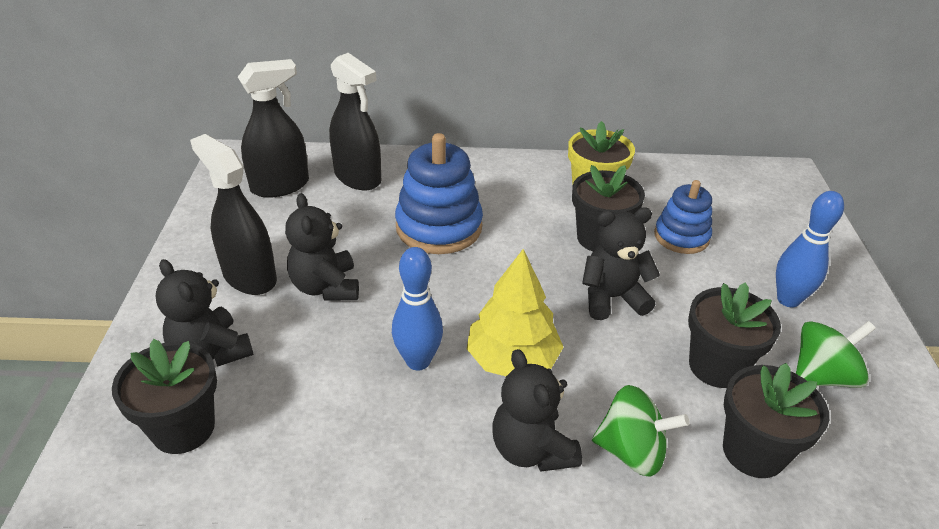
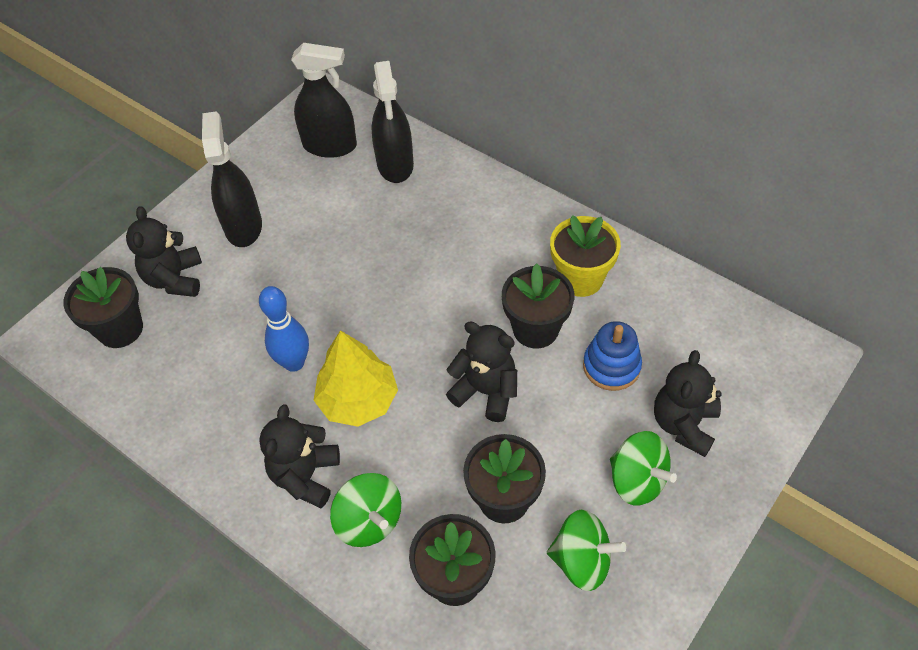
camera: 40 degrees right, 15 degrees up
black teddy bear [285,193,359,301] -> black teddy bear moved to [654,350,722,457]
blue stacking toy [395,133,483,254] -> none
blue bowling pin [776,191,844,308] -> green spinning top [610,431,677,506]

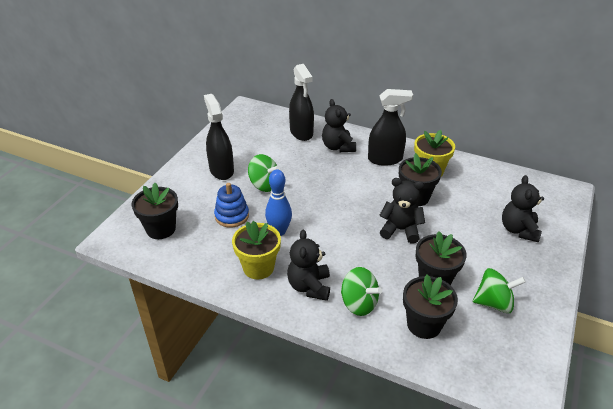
camera: 15 degrees left, 15 degrees down
black teddy bear [126,206,202,297] -> black teddy bear moved to [322,99,356,152]
black spray bottle [291,43,357,158] -> black spray bottle moved to [368,89,413,166]
yellow tree [314,330,398,427] -> none
blue stacking toy [583,321,642,391] -> blue stacking toy moved to [214,183,249,227]
green spinning top [610,431,677,506] -> green spinning top moved to [248,154,280,192]
none -> yellow flower pot [232,221,281,280]

